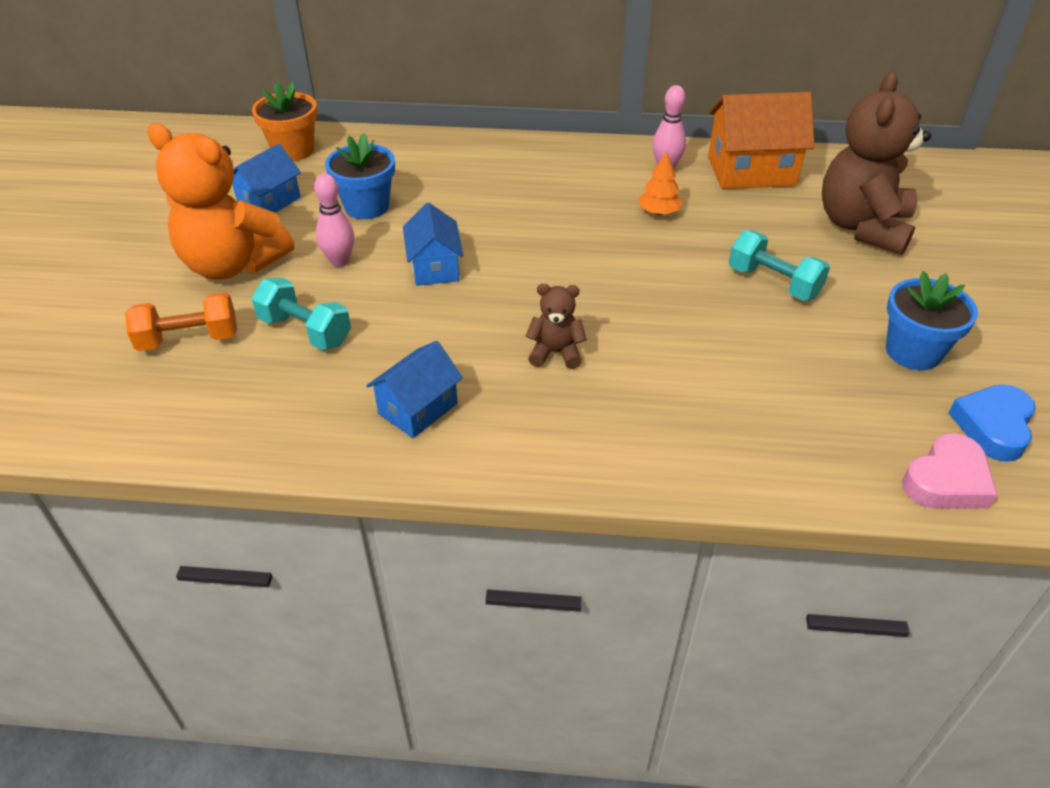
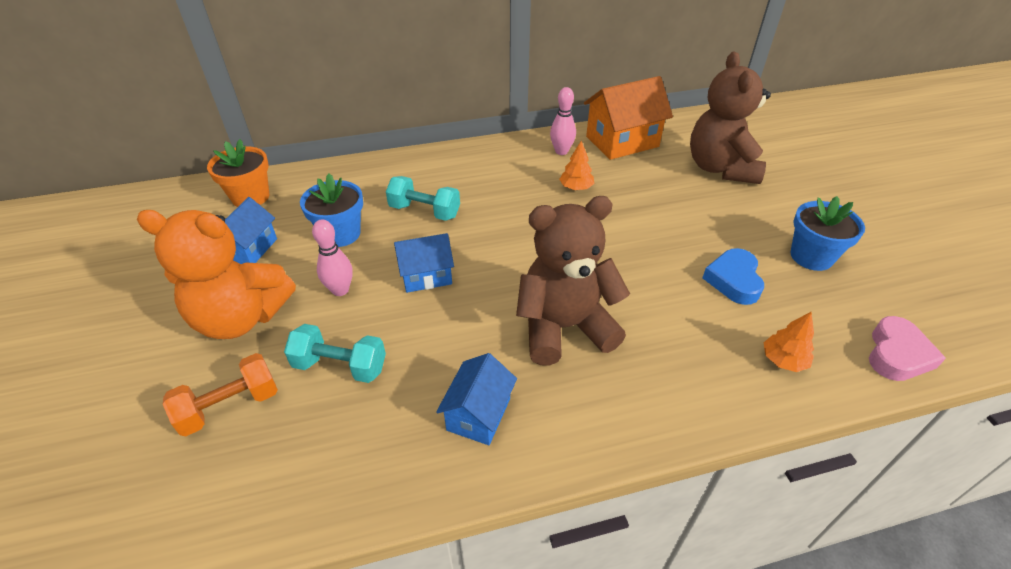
camera: 20 degrees left, 0 degrees up
blue house [403,203,464,286] -> blue house turned 75 degrees counterclockwise [394,233,454,293]
brown teddy bear [526,284,587,369] -> brown teddy bear [516,196,630,366], size x2.15
turquoise dumbbell [729,230,830,301] -> turquoise dumbbell moved to [386,176,460,221]
blue heart [949,385,1036,462] -> blue heart moved to [702,248,764,305]
none -> orange tree [764,312,814,372]

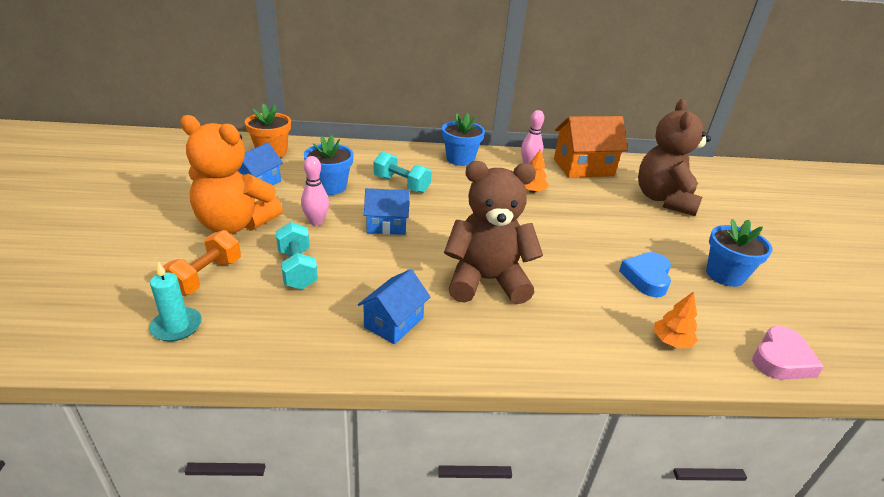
camera: 10 degrees right, 10 degrees down
orange dumbbell [163,353,278,436] -> orange dumbbell turned 45 degrees counterclockwise [163,230,241,296]
turquoise dumbbell [284,324,386,383] -> turquoise dumbbell turned 45 degrees clockwise [275,222,318,290]
none -> turquoise candle [149,262,202,341]
none -> blue flower pot [442,113,485,166]

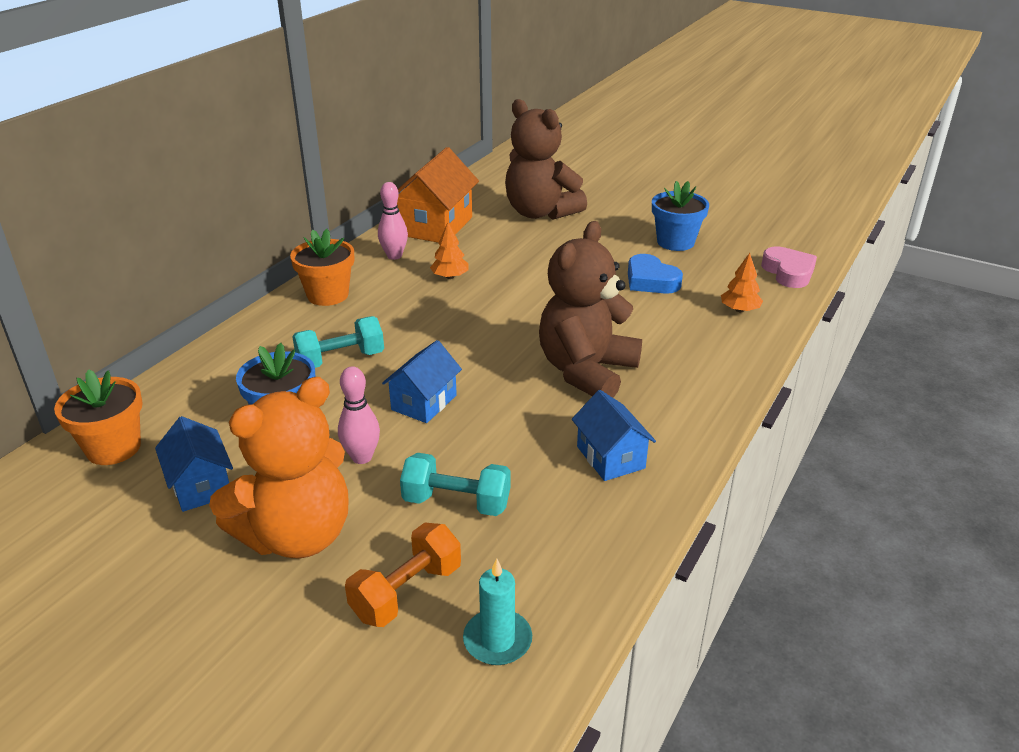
camera: 55 degrees left, 0 degrees up
orange dumbbell [163,230,241,296] -> orange dumbbell turned 75 degrees clockwise [345,523,461,627]
blue flower pot [442,113,485,166] -> orange flower pot [290,229,354,306]

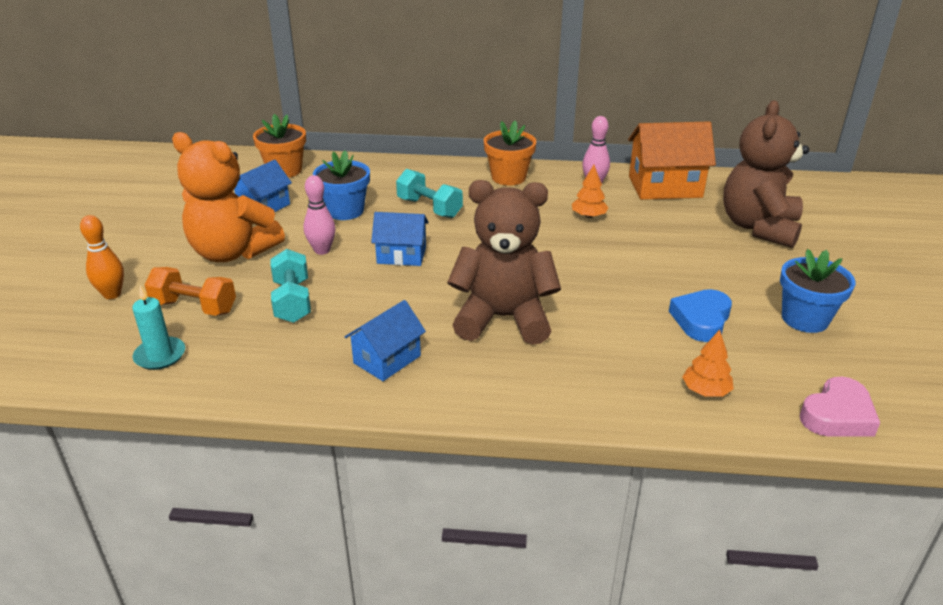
camera: 65 degrees right, 0 degrees up
none -> orange bowling pin [80,215,124,299]

